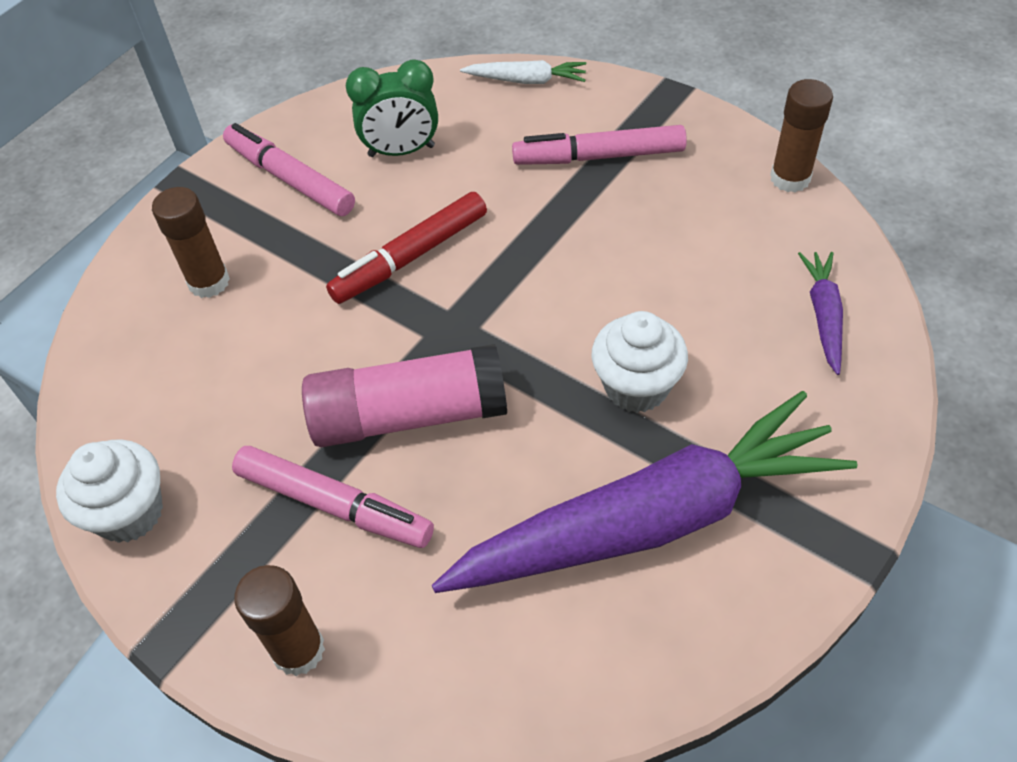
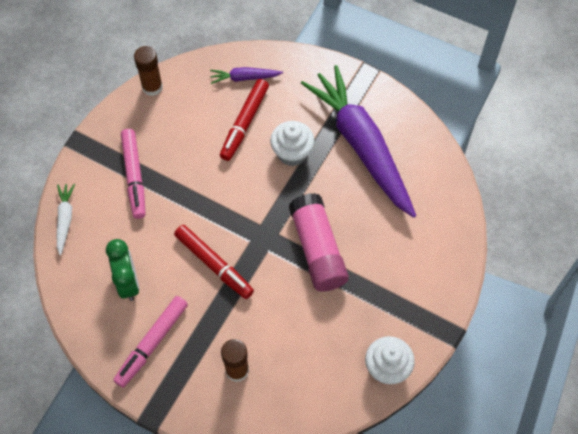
camera: 100 degrees left, 10 degrees up
pink marker [232,446,434,548] -> none
brown glue stick [234,565,325,676] -> none
none -> red marker [220,79,269,161]

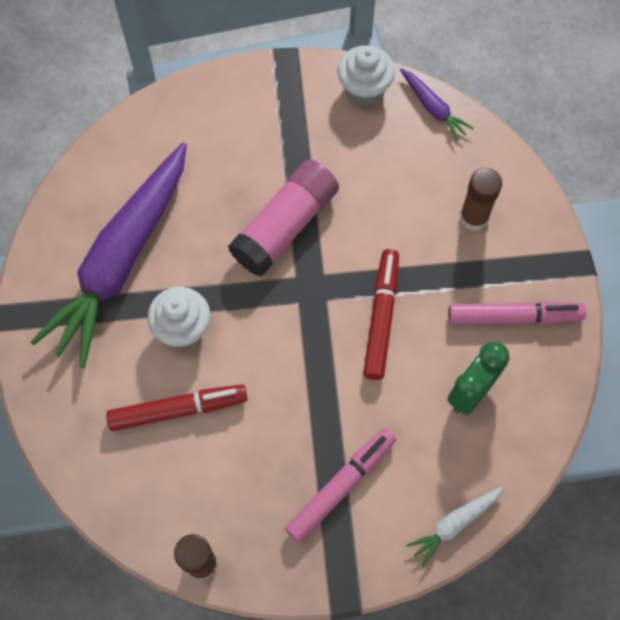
camera: 125 degrees left, 5 degrees up
purple carrot [210,67,283,84] -> purple carrot moved to [400,68,474,141]

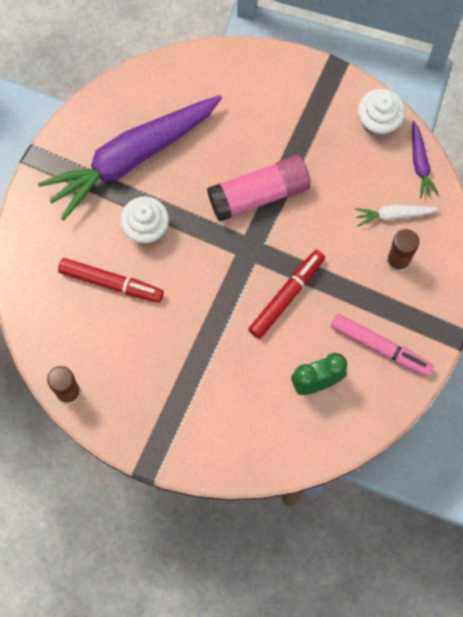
camera: 30 degrees right, 5 degrees up
pink marker [285,428,396,543] -> none
white carrot [406,487,503,567] -> white carrot moved to [355,205,439,226]

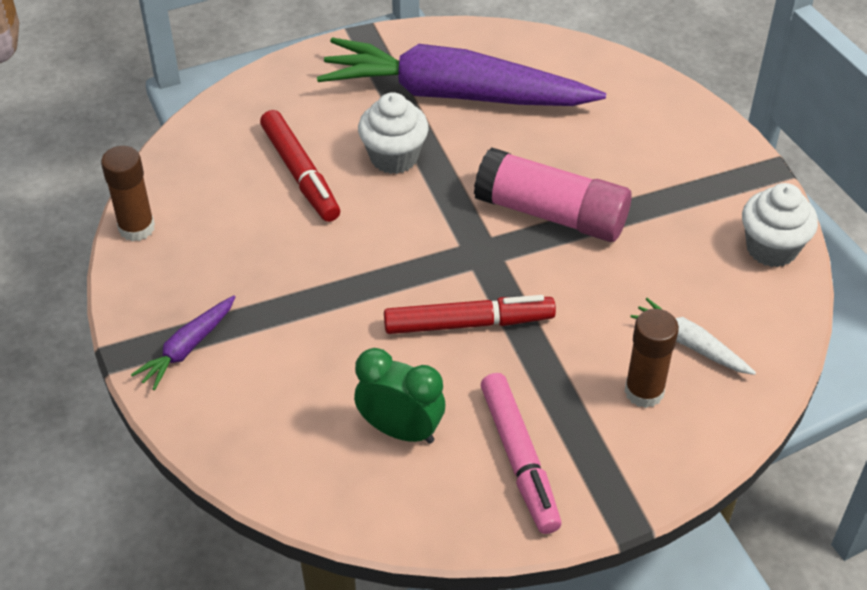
camera: 45 degrees right, 25 degrees down
purple carrot [412,121,439,198] -> purple carrot moved to [131,295,235,390]

